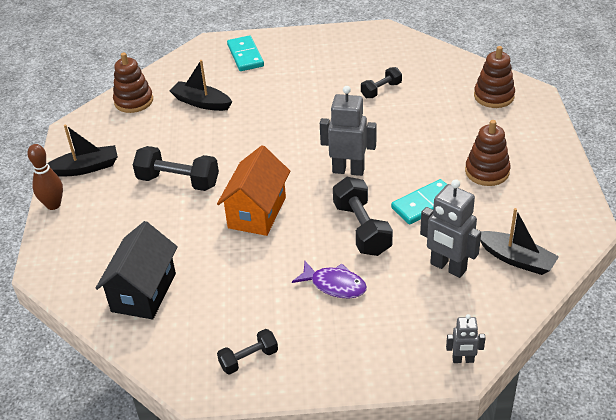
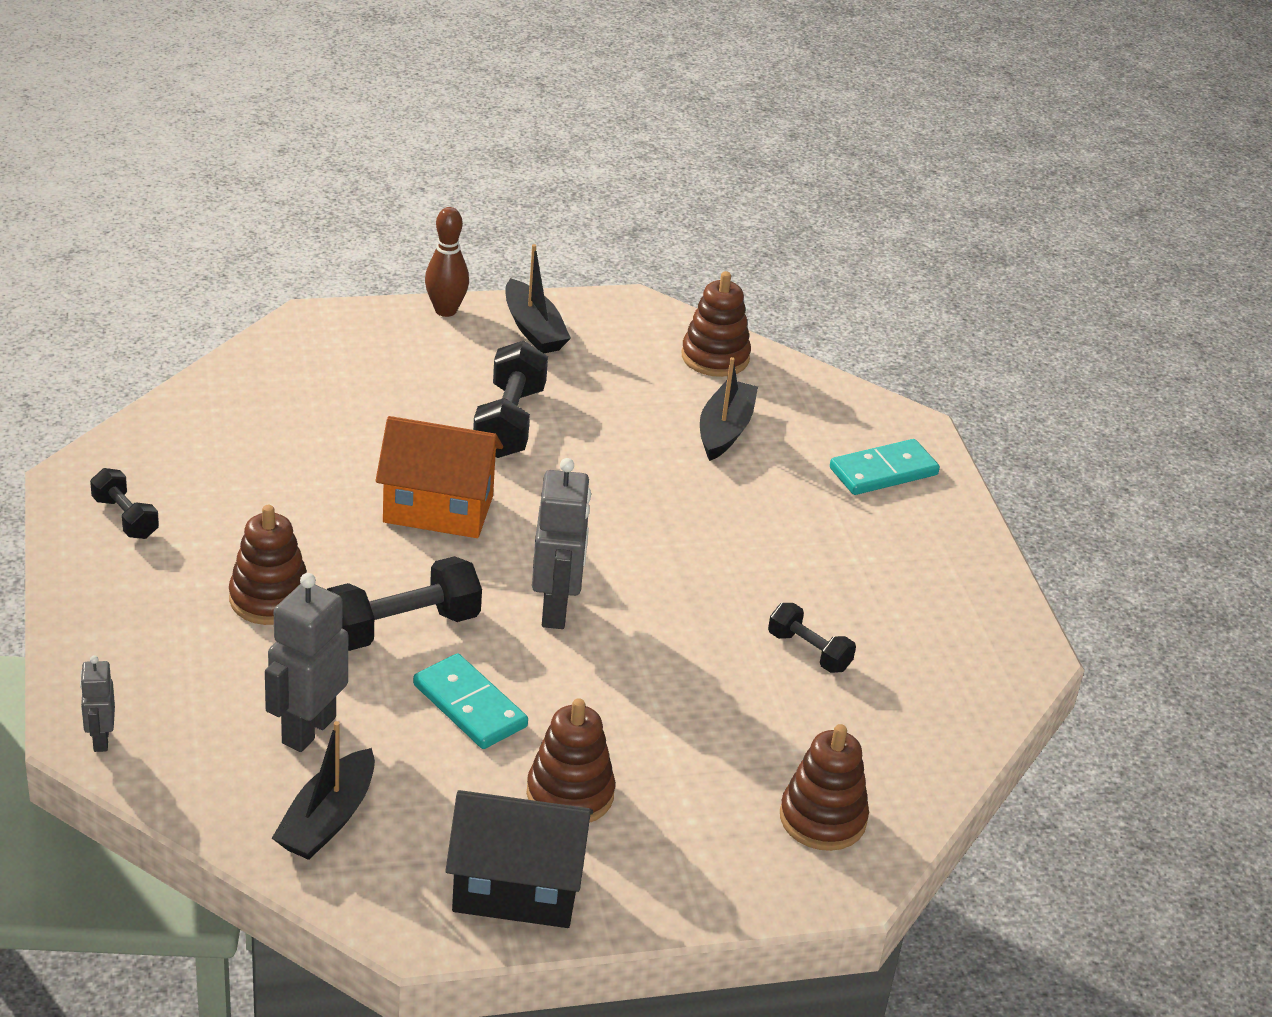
camera: 75 degrees right, 5 degrees down
black house [95,221,178,319] -> black house moved to [445,790,593,928]
purple fish [292,261,367,299] -> brown stacking toy [229,505,307,625]

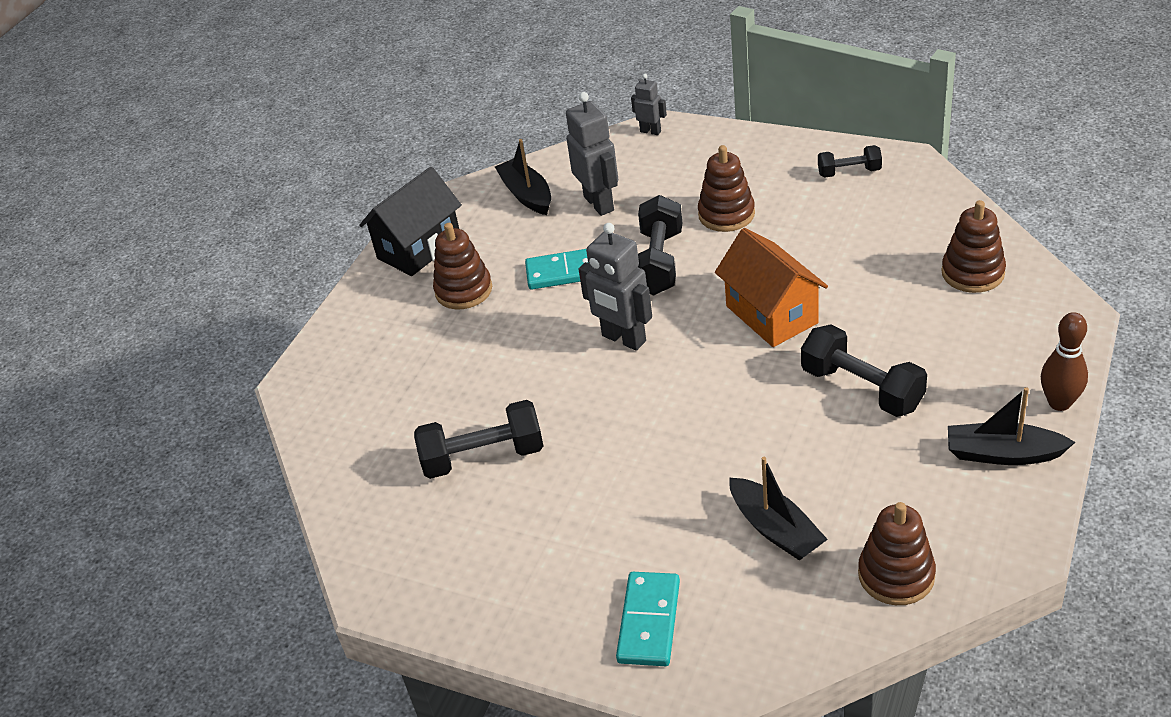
camera: 135 degrees right, 5 degrees up
orange house [375,416,503,538] -> orange house turned 75 degrees counterclockwise [715,228,828,347]
black dumbbell [768,603,856,673] -> black dumbbell [414,400,544,479], size x1.69
brown stacking toy [780,724,869,851] -> brown stacking toy moved to [941,200,1006,293]

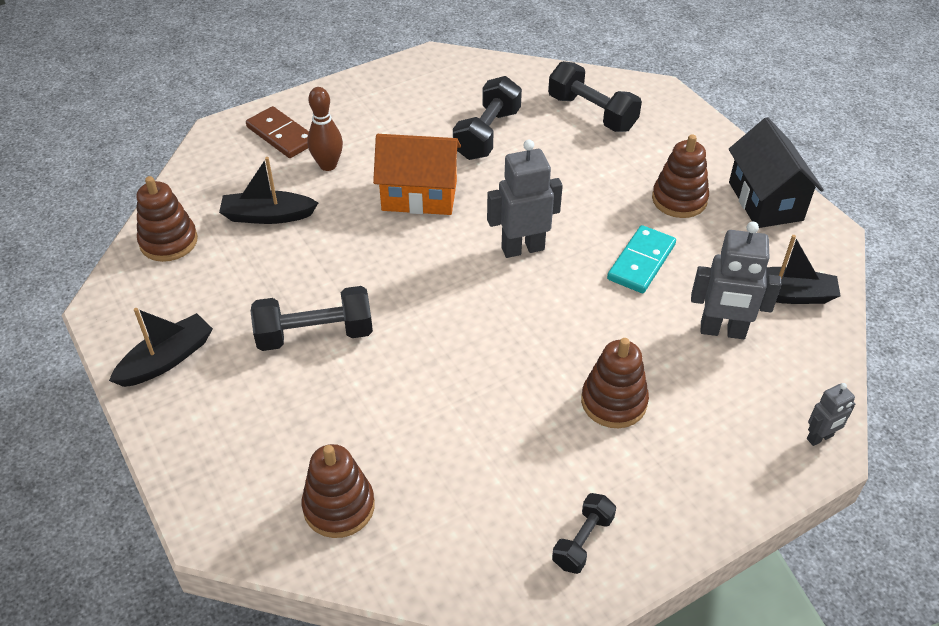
camera: 120 degrees right, 5 degrees up
turquoise domino [616,572,680,666] -> brown domino [246,106,309,158]
black dumbbell [638,195,682,296] -> black dumbbell moved to [548,61,642,132]
orange house [715,228,828,347] -> orange house moved to [373,134,461,215]
brown bowling pin [1041,312,1088,411] -> brown bowling pin moved to [307,87,343,171]

